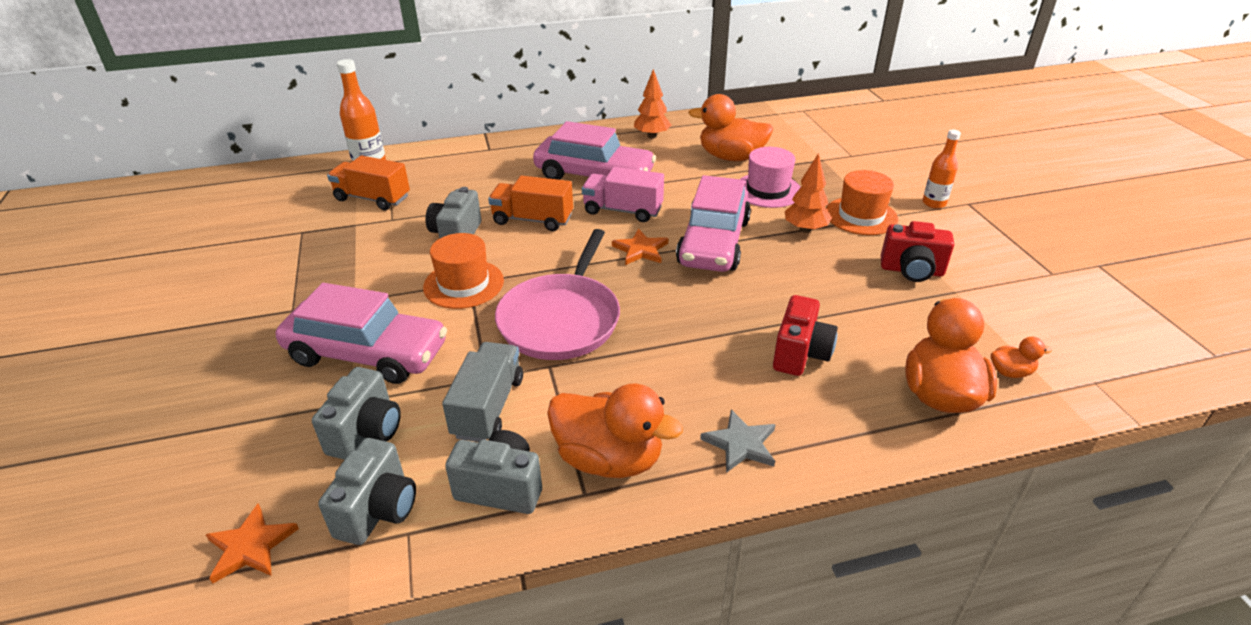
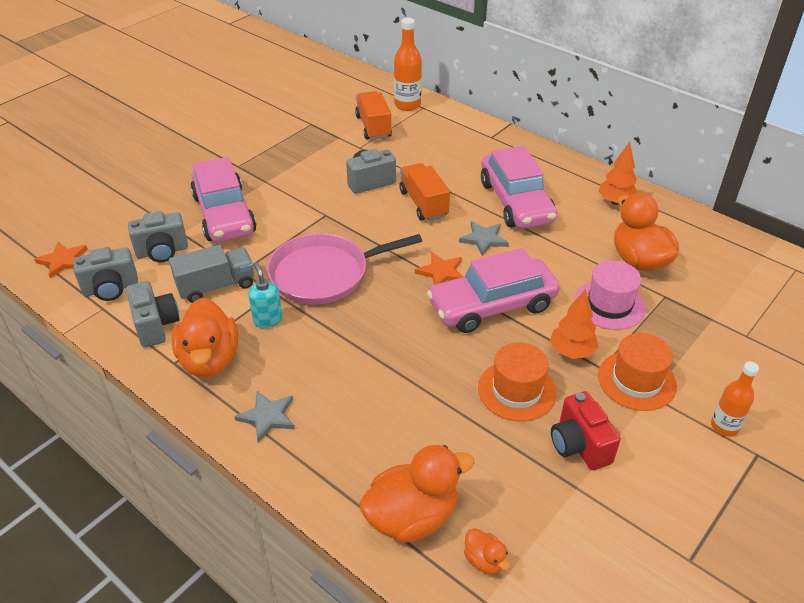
camera: 55 degrees right, 5 degrees up
orange hat [423,233,504,309] -> orange hat moved to [478,342,557,421]
pink truck [582,167,664,222] -> grey star [459,221,509,256]
red camera [773,295,838,376] -> none
none -> turquoise soap dispenser [248,262,282,328]

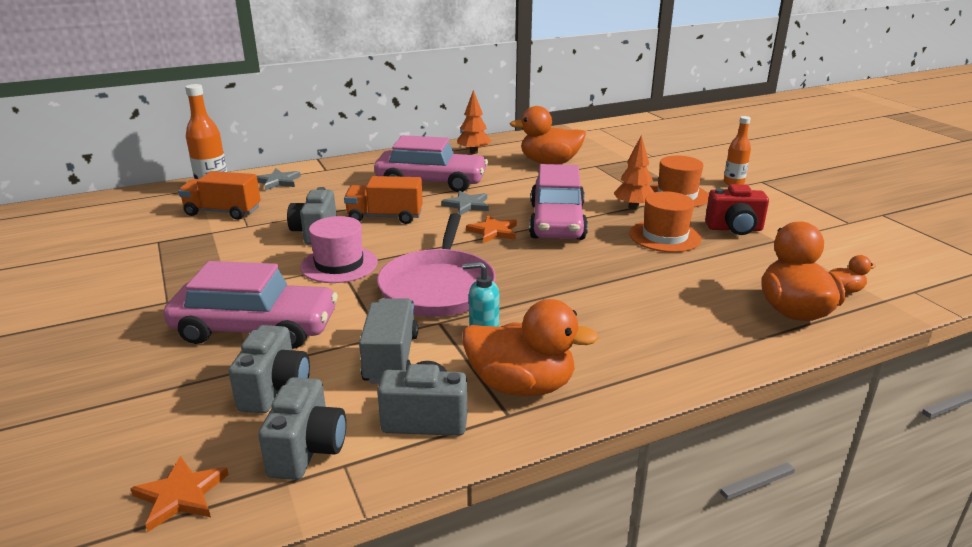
camera: 65 degrees left, 15 degrees down
grey star [234,391,295,443] -> grey star moved to [257,169,301,191]
pink hat [574,260,646,330] -> pink hat moved to [300,216,378,283]

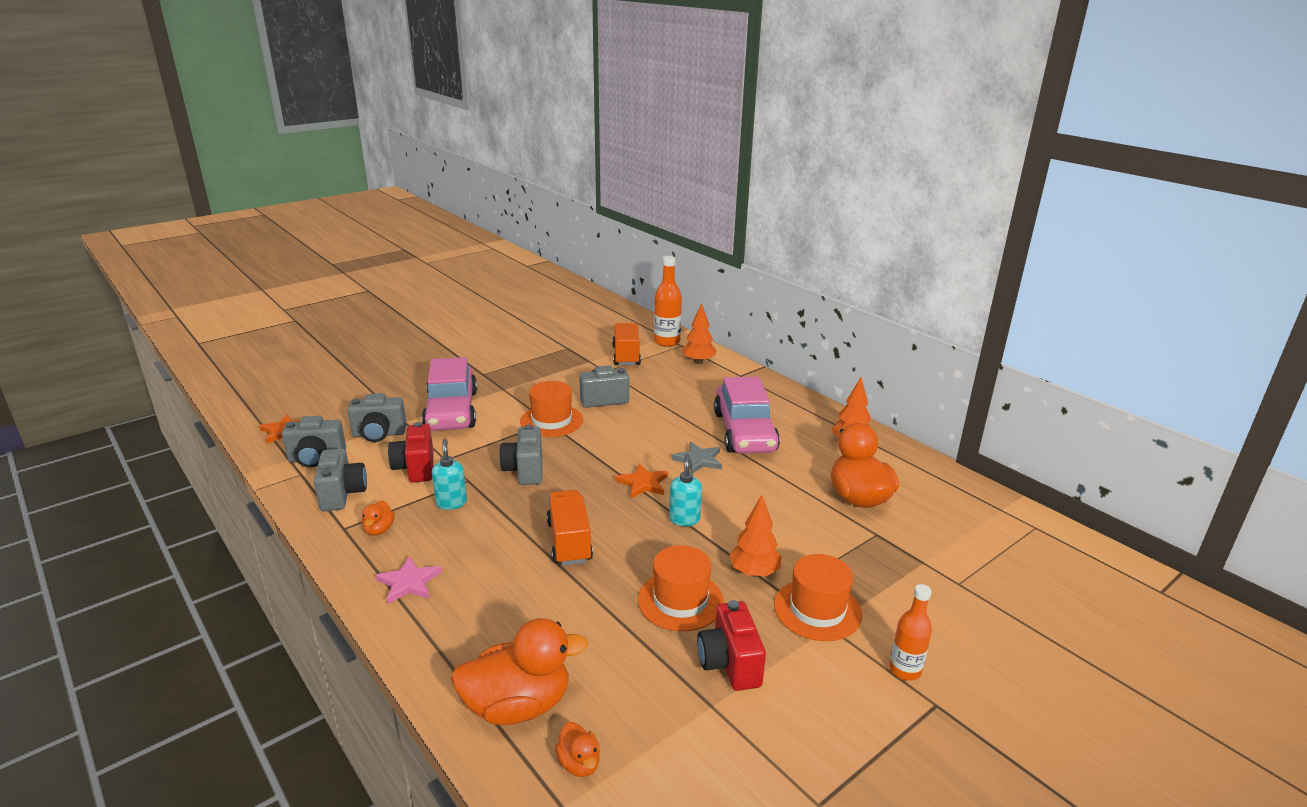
camera: 75 degrees right, 0 degrees up
grey star [257,169,301,191] -> orange tree [682,303,716,364]
pink hat [300,216,378,283] -> orange hat [520,381,583,437]
orange truck [344,176,423,224] -> orange truck moved to [546,490,593,566]
grey truck [359,298,418,384] -> red camera [388,422,434,483]
pink pan [377,213,496,317] -> grey camera [499,424,542,485]
orange duck [463,299,599,396] -> orange duck [361,501,395,536], size x0.46
pink car [529,164,588,240] -> turquoise soap dispenser [669,454,702,526]
none -> pink star [376,556,442,604]

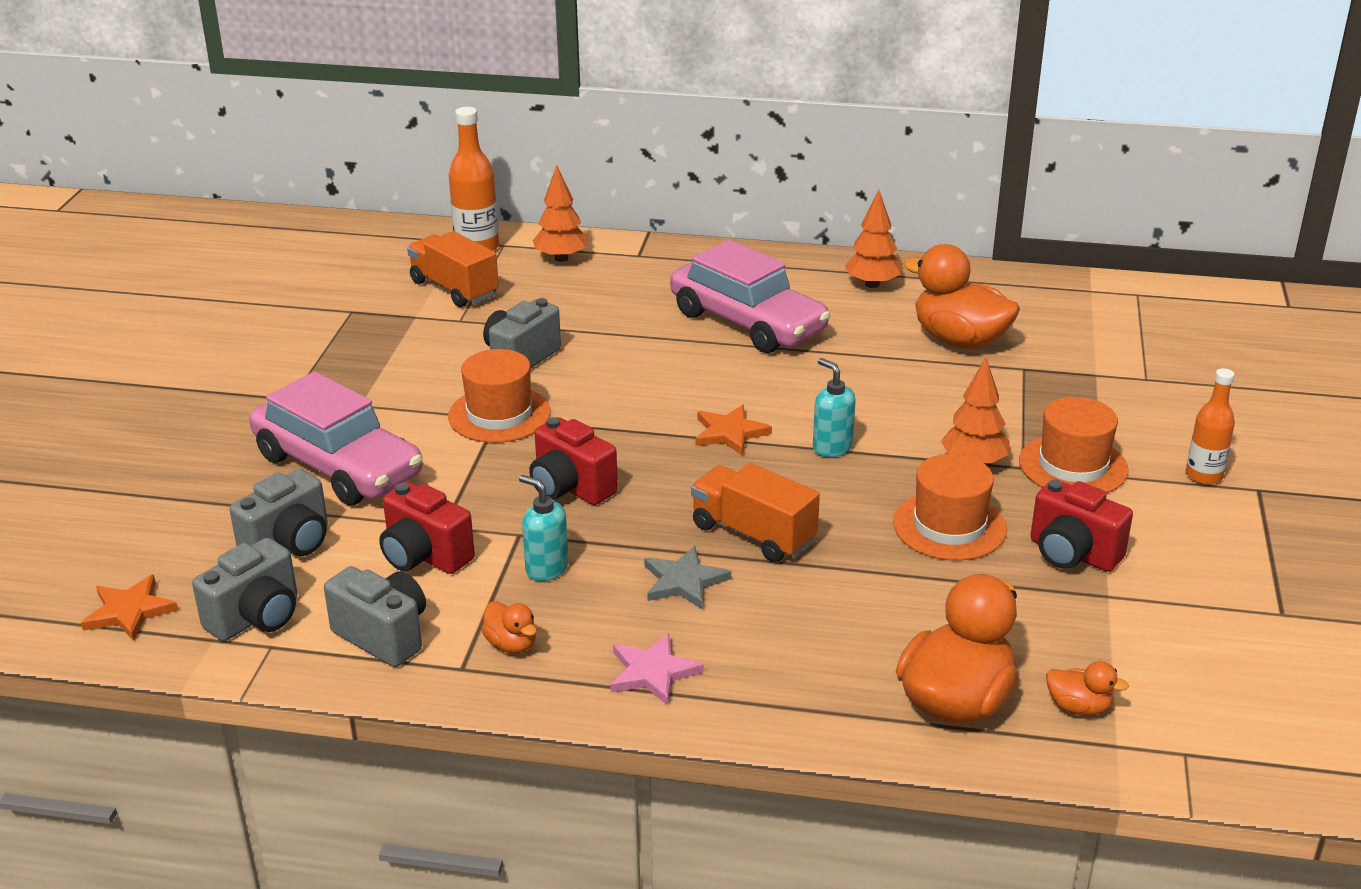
camera: 40 degrees left, 5 degrees up
grey camera [499,424,542,485] -> red camera [529,417,618,505]
grey star [672,442,722,474] -> grey star moved to [644,546,731,609]

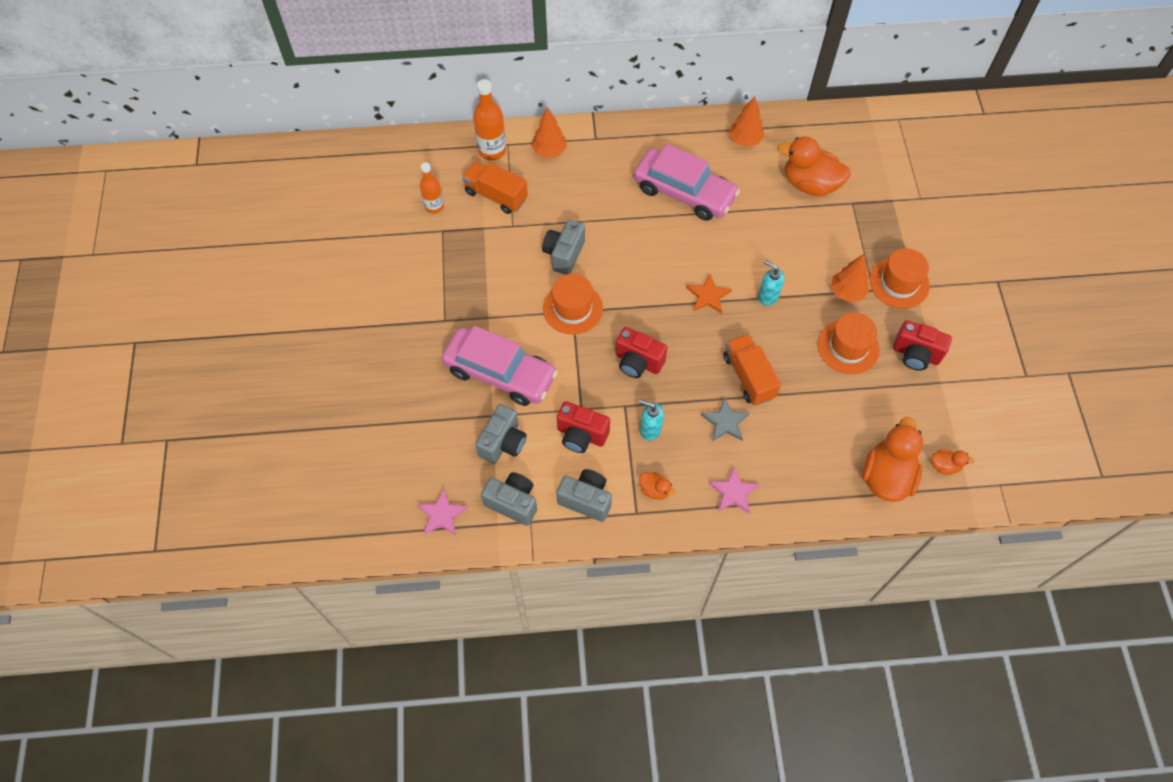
camera: 15 degrees left, 30 degrees up
orange star [81,575,178,641] -> pink star [417,488,468,536]
grey camera [192,538,298,641] -> grey camera turned 90 degrees counterclockwise [481,472,537,526]
orange truck [691,463,820,562] -> orange truck turned 45 degrees clockwise [723,334,781,406]
orange bottle [1186,368,1235,485] -> orange bottle moved to [420,162,444,214]

